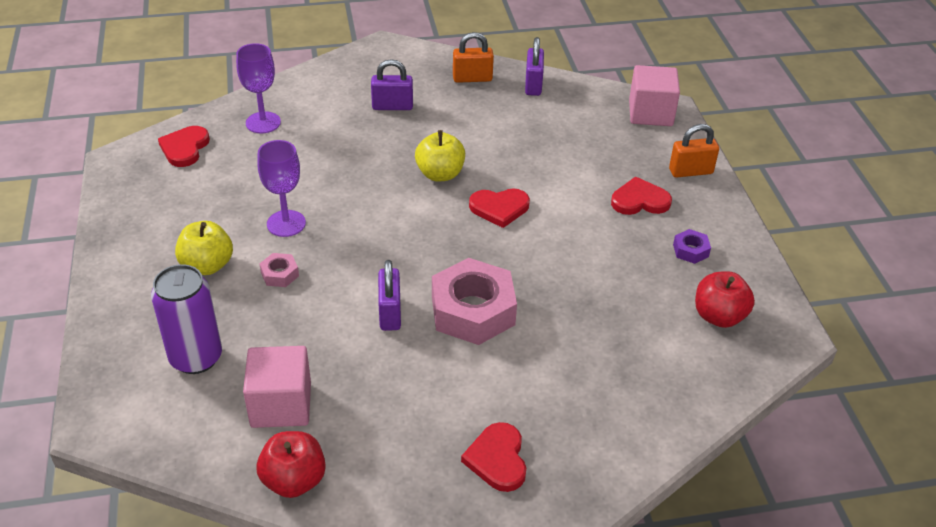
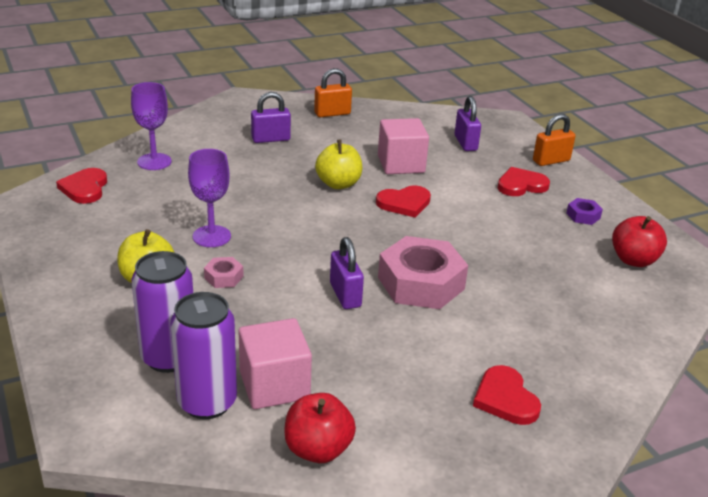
camera: 15 degrees left, 10 degrees down
purple padlock [525,37,544,96] -> purple padlock moved to [455,96,481,151]
pink cube [629,65,680,126] -> pink cube moved to [378,118,429,174]
none -> purple can [170,292,237,419]

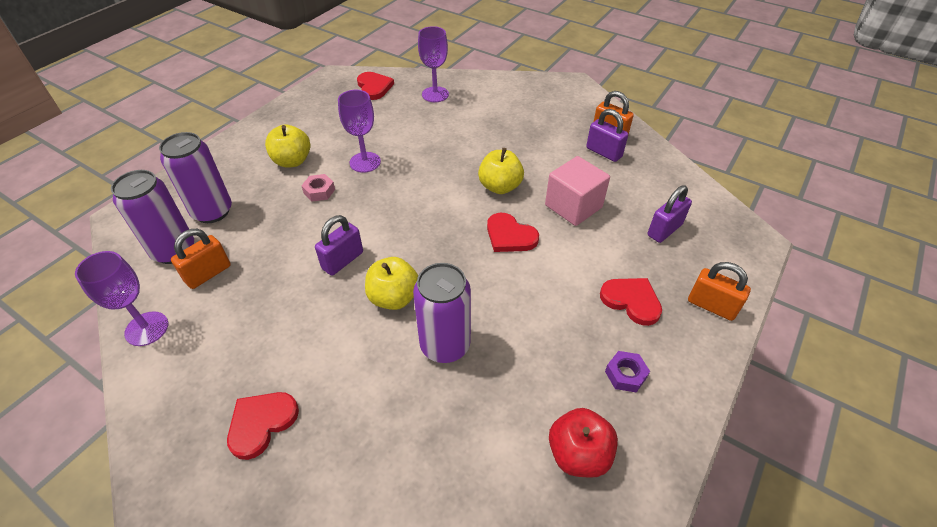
camera: 60 degrees right, 15 degrees up
red heart [56,168,107,204] -> red heart turned 105 degrees clockwise [357,72,394,100]
pink cube [239,318,312,409] -> orange padlock [171,229,231,289]
purple padlock [251,92,291,143] -> purple padlock moved to [586,109,628,162]
red apple [284,393,356,463] -> purple goblet [75,251,168,346]
pink nut [378,236,468,309] -> yellow apple [365,257,418,310]
none -> purple can [413,263,471,363]

